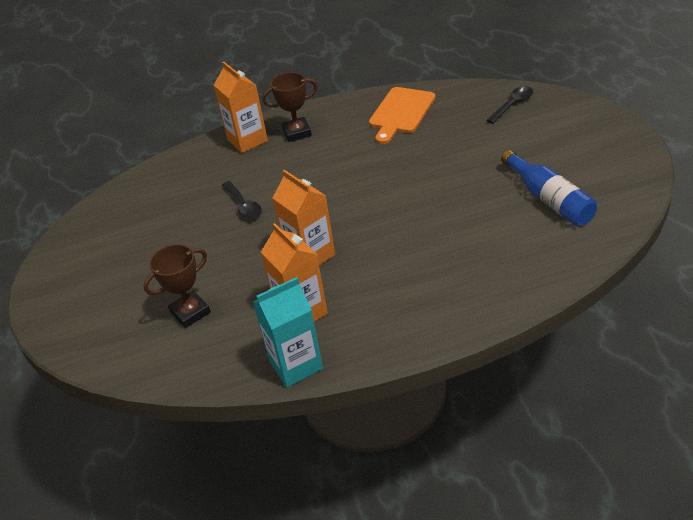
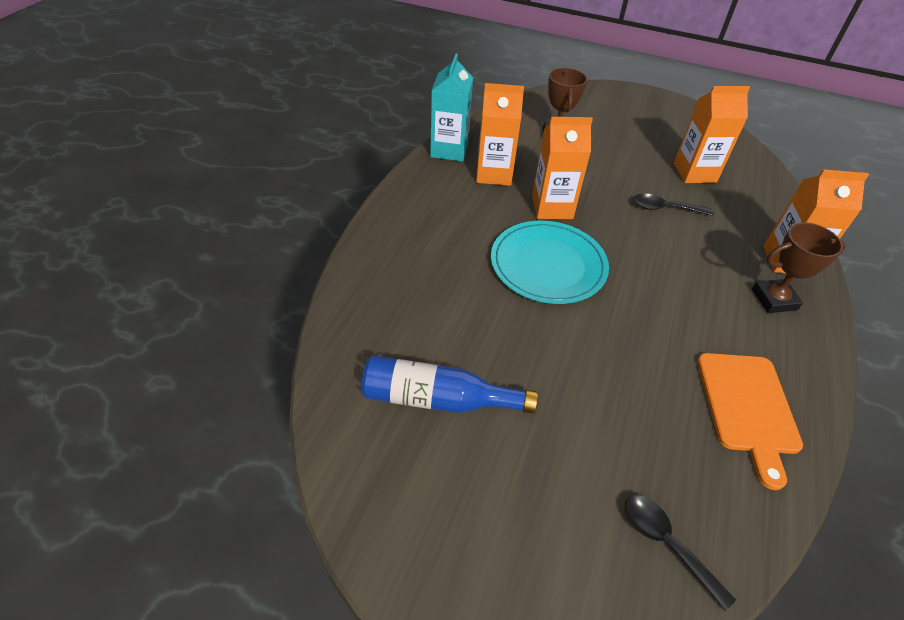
camera: 120 degrees right, 5 degrees up
brown trophy [262,72,318,142] -> brown trophy turned 60 degrees clockwise [752,222,846,313]
orange cutting board [369,87,435,144] -> orange cutting board turned 150 degrees counterclockwise [697,353,803,490]
black spoon [486,86,533,124] -> black spoon turned 150 degrees clockwise [625,495,736,611]
none -> turquoise plate [491,221,609,304]
none -> orange carton [674,86,750,183]

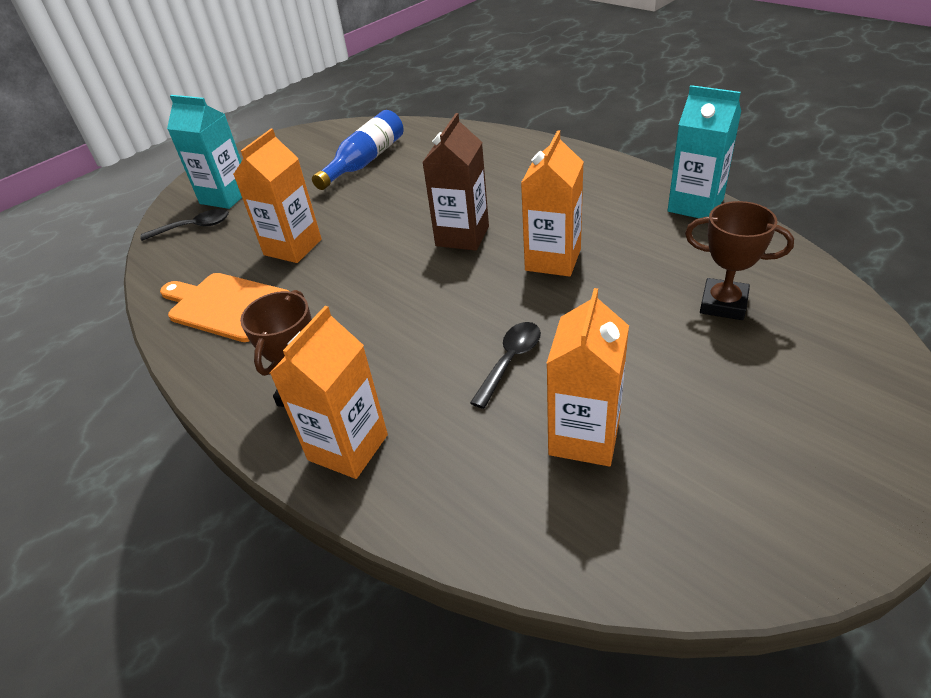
camera: 120 degrees right, 5 degrees down
orange carton [476,83,524,186] -> orange carton moved to [233,129,322,263]
turquoise plate [491,221,609,304] -> brown carton [423,113,489,251]
none -> turquoise carton [167,95,242,209]

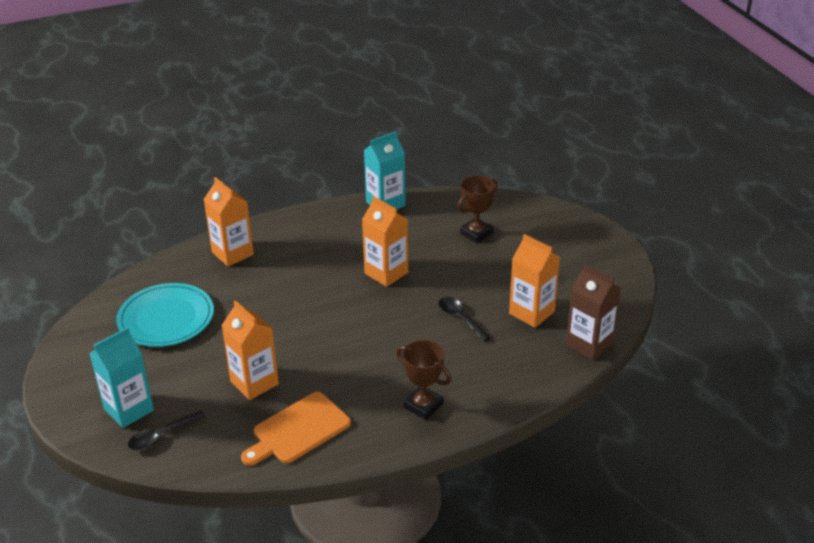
camera: 70 degrees left, 5 degrees down
black spoon [140,209,229,241] -> black spoon turned 135 degrees counterclockwise [128,411,206,450]
orange carton [270,306,388,479] -> orange carton moved to [203,177,254,267]
blue bottle [312,110,404,190] -> turquoise plate [116,283,214,347]
brown carton [423,113,489,251] -> brown carton moved to [566,264,621,360]

